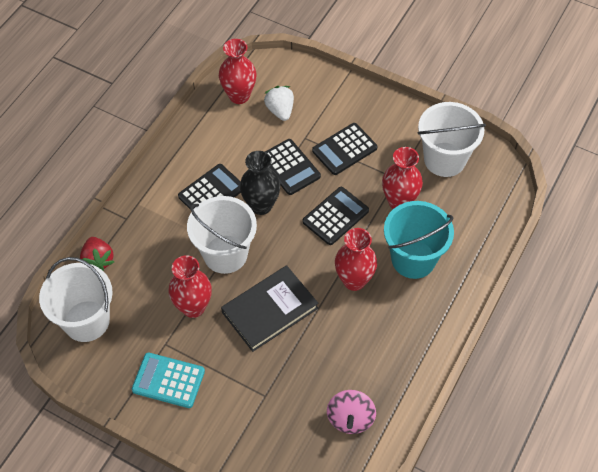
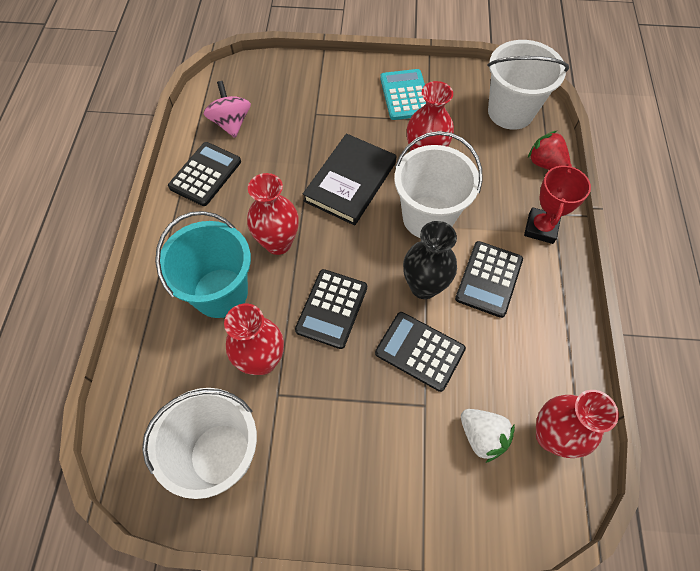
camera: 155 degrees right, 5 degrees up
turquoise calculator [132,353,205,408] -> turquoise calculator turned 90 degrees counterclockwise [380,69,426,120]
black calculator [312,123,377,175] -> black calculator moved to [168,142,241,206]
none -> red trophy [524,163,591,244]

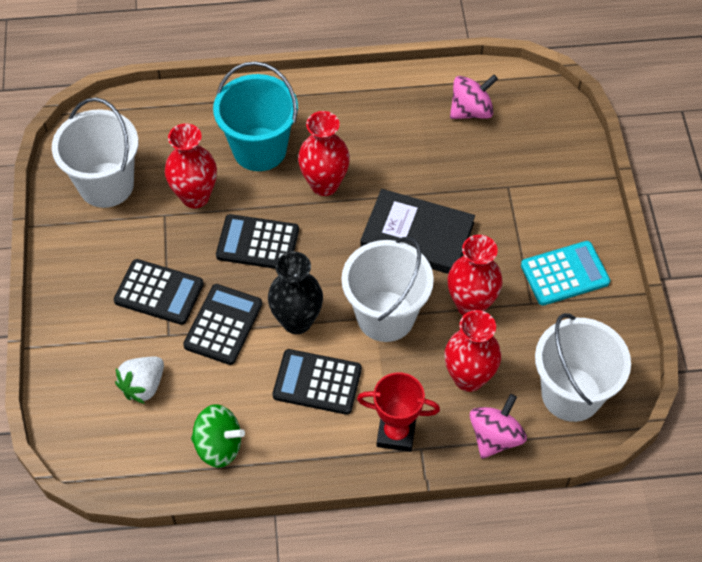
camera: 80 degrees right, 5 degrees down
black calculator [168,142,241,206] -> black calculator moved to [114,259,204,325]
red strawberry [528,131,571,170] -> pink spinning top [470,394,527,459]
red vase [536,390,619,458] -> red vase moved to [444,310,501,392]
none -> green spinning top [191,404,245,468]

